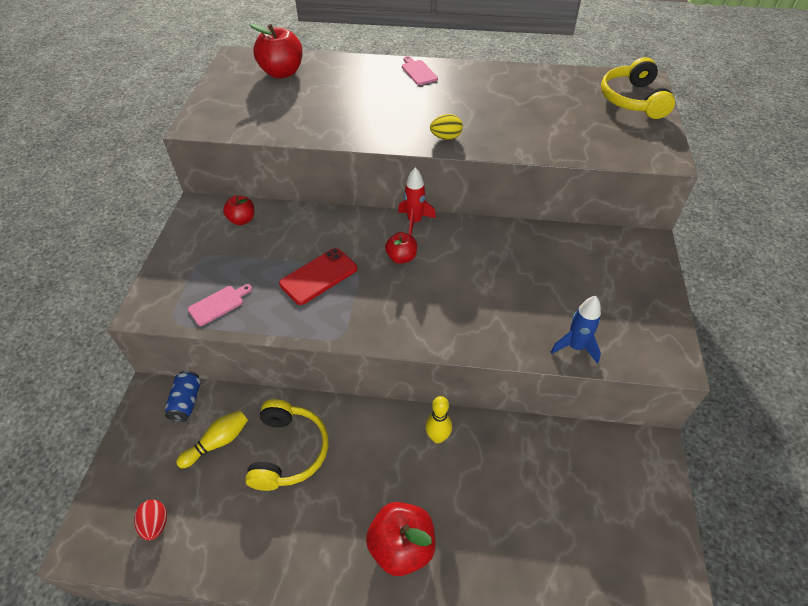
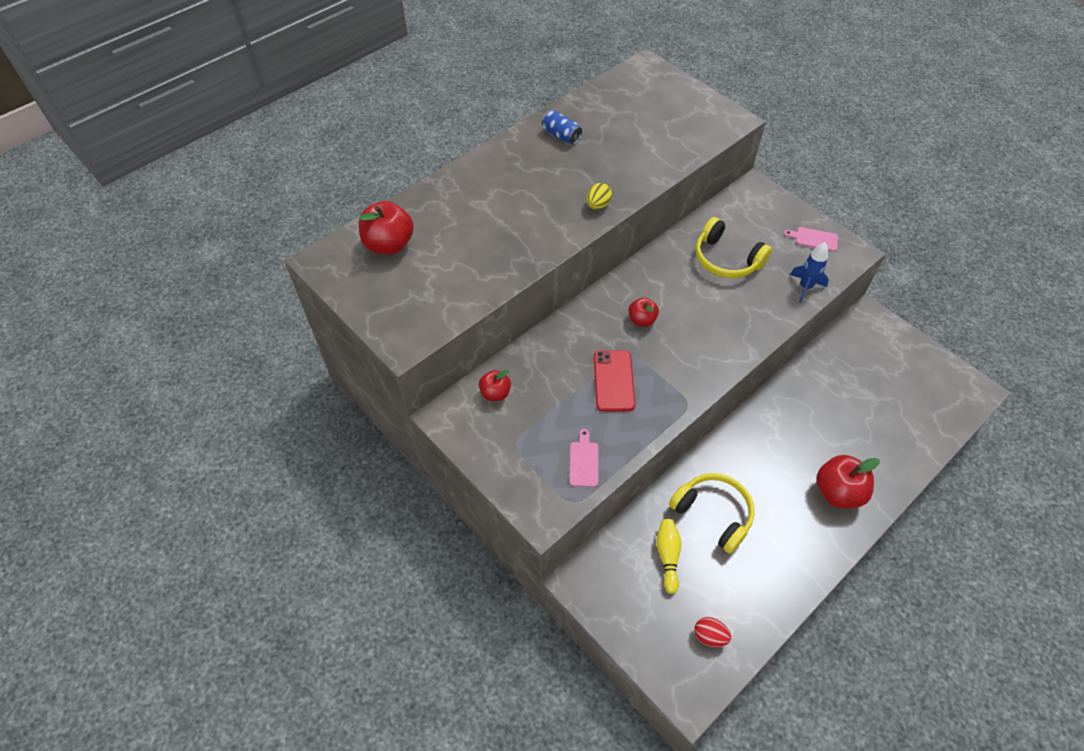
camera: 50 degrees left, 5 degrees up
blue can [165,371,201,422] -> blue can moved to [542,110,582,144]
red rocket [398,168,436,235] -> none
pink cutting board [402,56,438,85] -> pink cutting board moved to [784,227,838,252]
yellow bowling pin [425,396,452,444] -> none
yellow headphones [601,57,675,119] -> yellow headphones moved to [695,217,772,278]

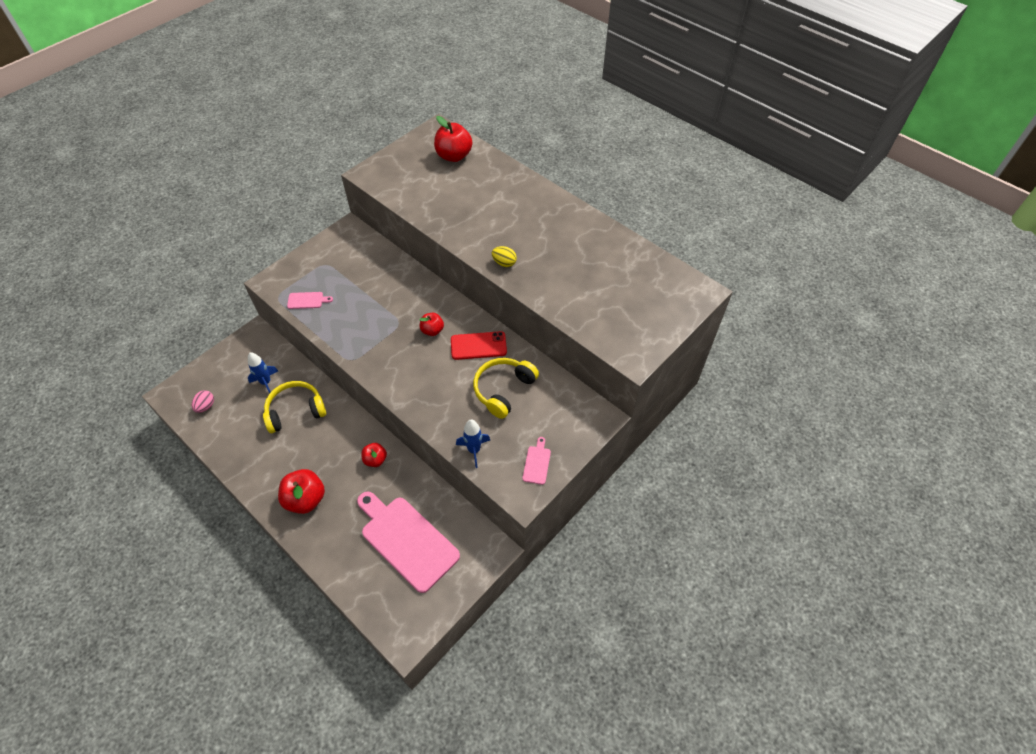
camera: 85 degrees right, 0 degrees up
red apple [479,370,511,401] -> red apple moved to [362,443,387,467]
blue can [542,110,582,144] -> none
red phone [594,350,635,411] -> red phone moved to [451,331,507,360]
yellow bowling pin [656,519,681,594] -> blue rocket [248,352,278,393]
yellow headphones [669,473,755,554] -> yellow headphones turned 150 degrees counterclockwise [263,381,326,433]
red egg [694,617,731,647] -> pink egg [192,390,214,413]
none -> pink cutting board [357,491,460,593]

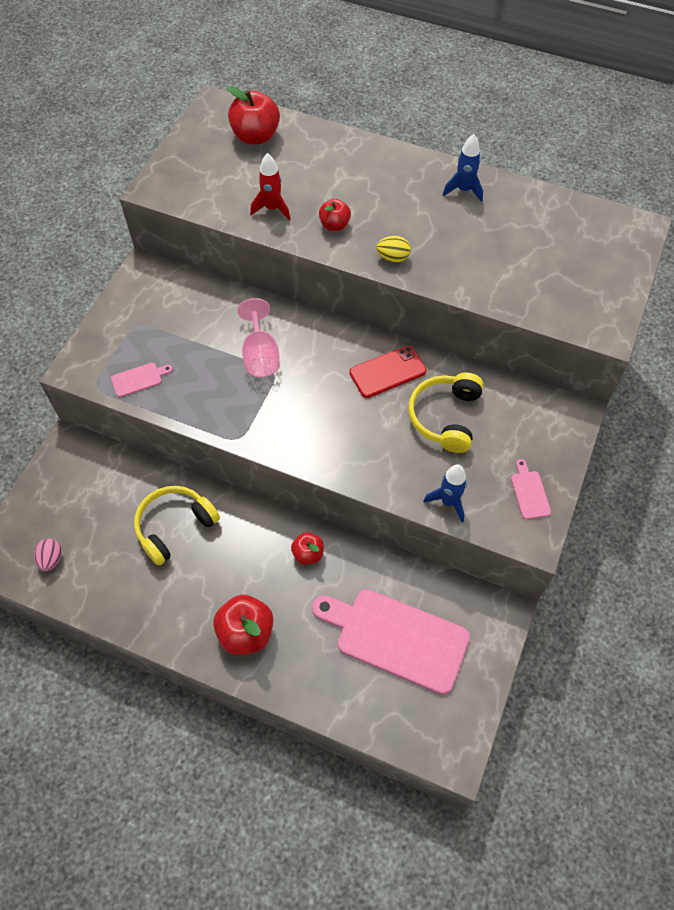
camera: 20 degrees left, 5 degrees up
blue rocket [248,352,278,393] -> blue rocket moved to [443,134,483,202]
red apple [420,313,444,336] -> red apple moved to [319,199,351,231]
none -> pink goblet [237,298,280,377]
none -> red rocket [250,153,290,220]

